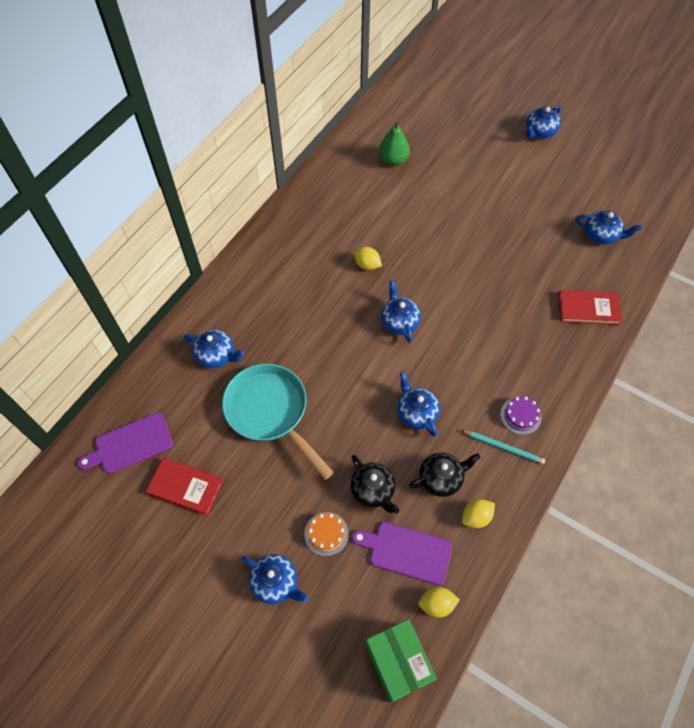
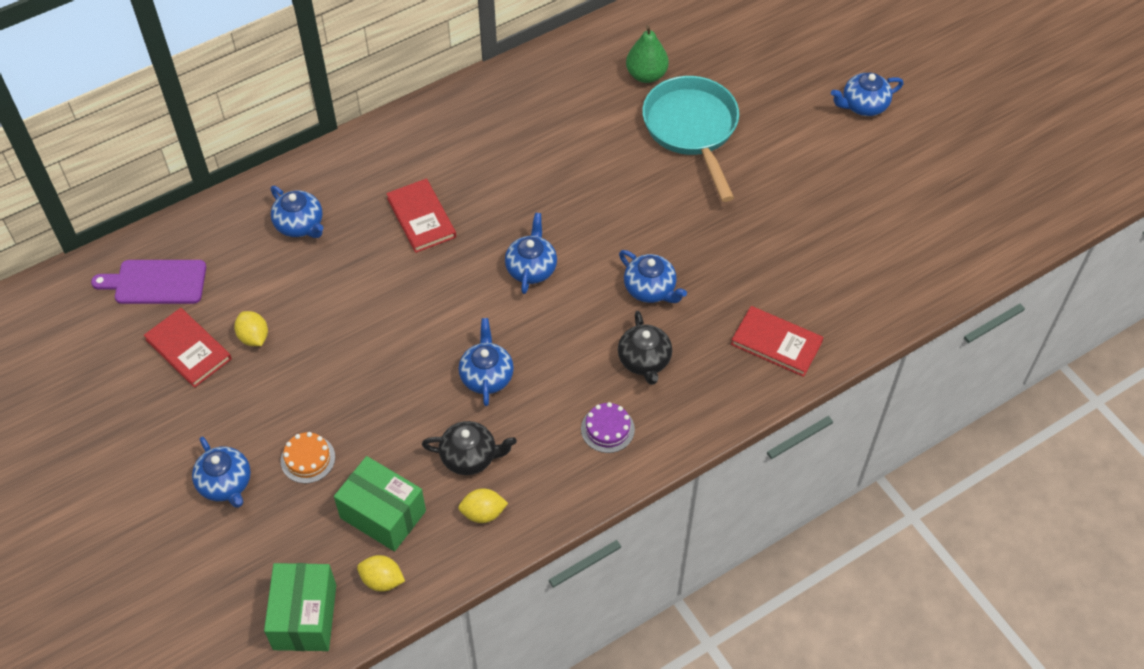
camera: 25 degrees right, 5 degrees down
turquoise pan [222,364,334,480] -> turquoise pan moved to [642,76,739,202]
black teapot [350,455,399,513] -> black teapot moved to [618,311,672,385]
purple cutting board [352,522,452,585] -> green box [334,456,426,552]
yellow lemon [354,247,382,270] -> yellow lemon moved to [234,311,268,346]
turquoise pencil [461,430,545,464] -> none
blue teapot [575,210,642,245] -> blue teapot moved to [619,250,687,303]
none -> red book [386,179,456,253]

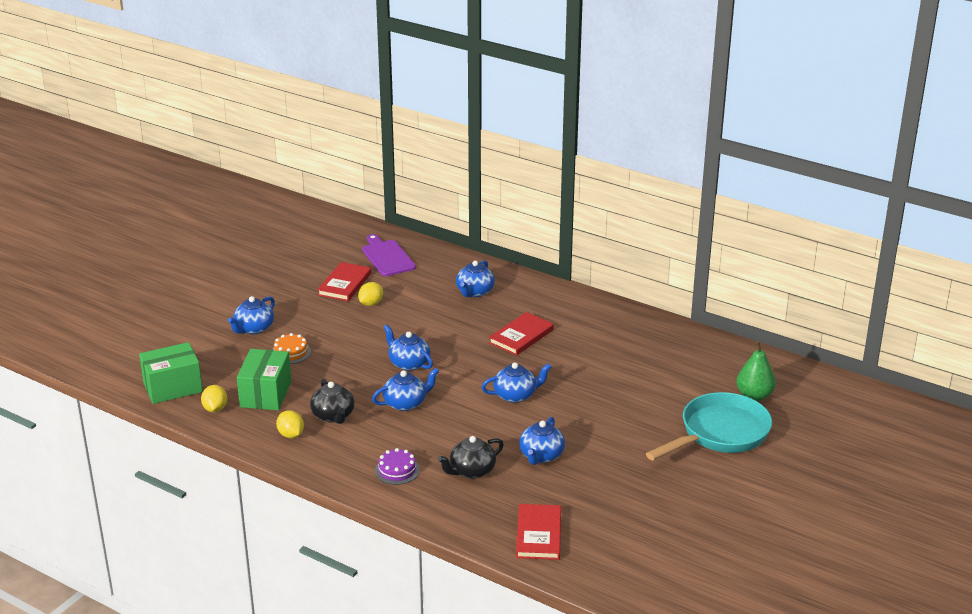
camera: 65 degrees right, 25 degrees down
blue teapot [831,72,904,116] -> blue teapot moved to [383,325,433,371]

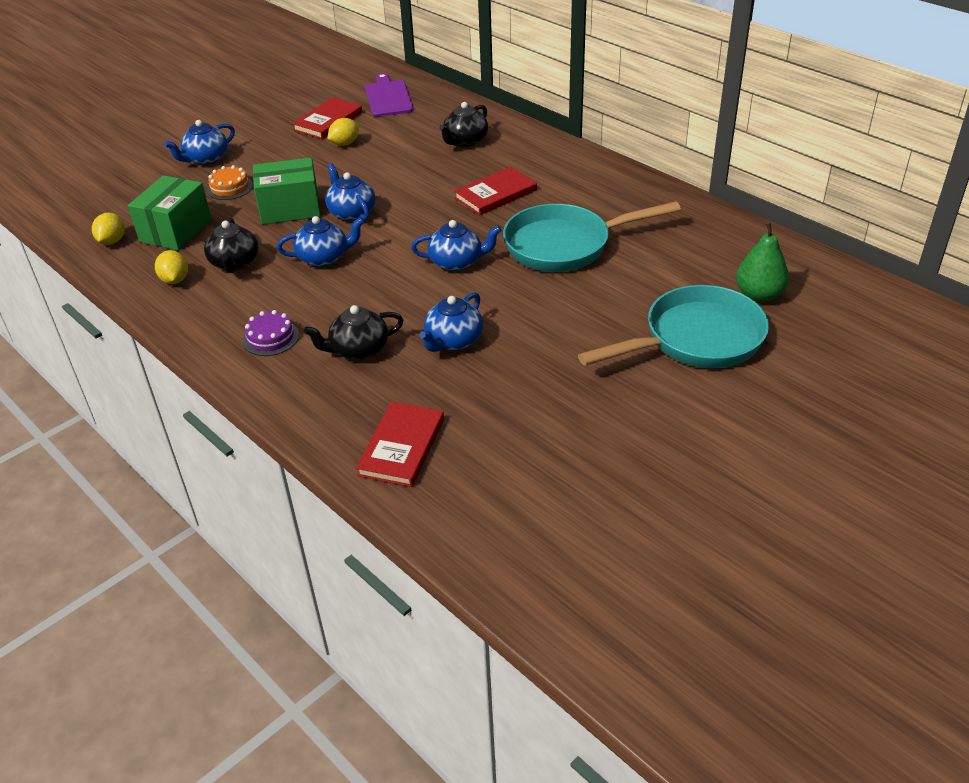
camera: 15 degrees right, 10 degrees up
green box [139,342,203,404] -> green box moved to [253,158,321,225]
blue teapot [456,260,495,297] -> black teapot [439,102,488,147]
none -> turquoise pan [503,201,681,272]

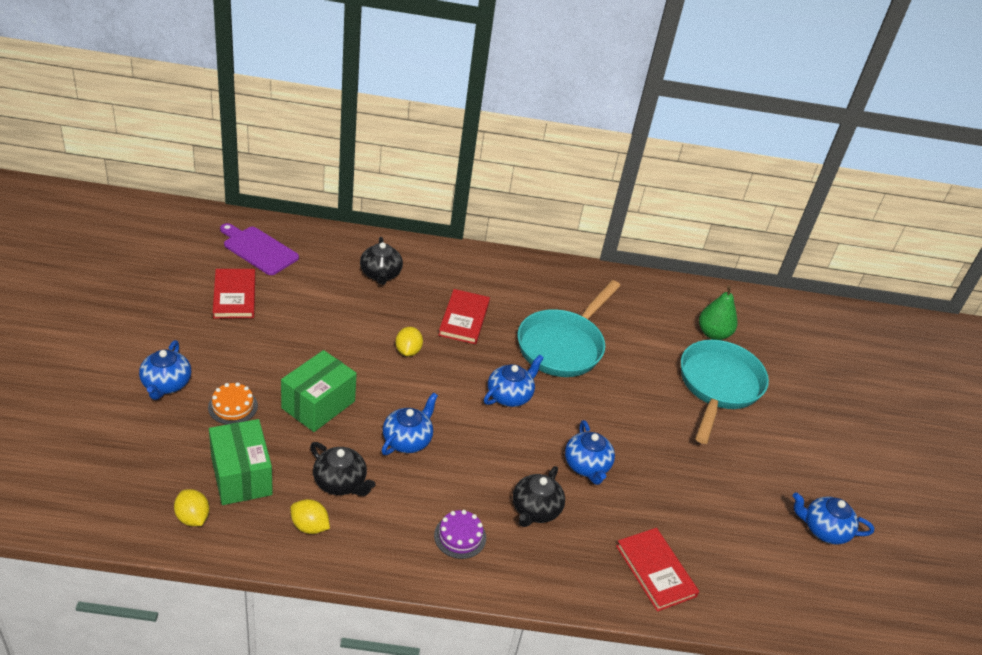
camera: 50 degrees left, 0 degrees up
blue teapot [325,163,376,221] -> blue teapot moved to [793,492,874,545]
yellow lemon [327,118,359,146] -> yellow lemon moved to [395,327,423,356]

